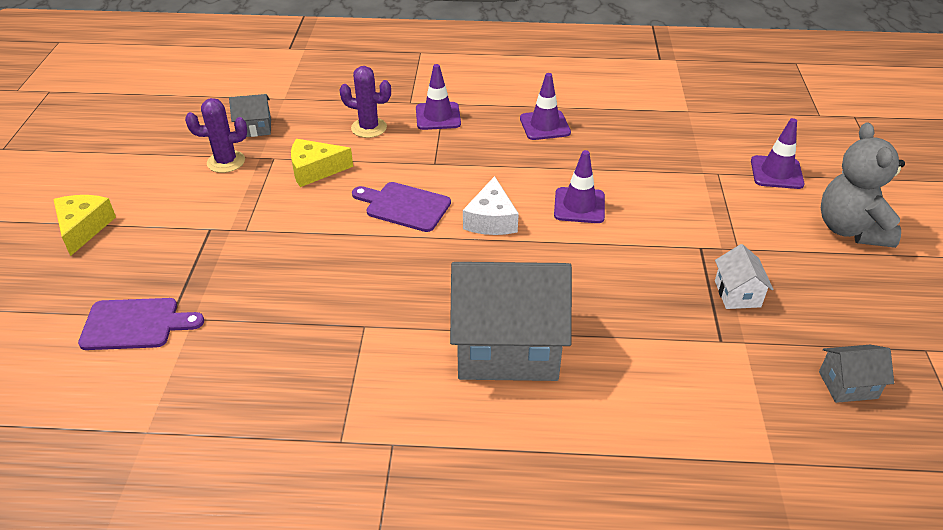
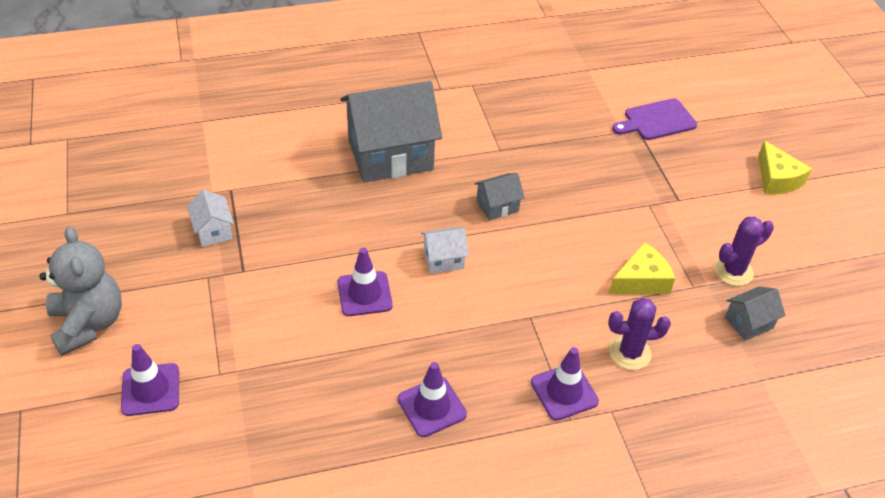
camera: 160 degrees right, 5 degrees up
purple cutting board [352,182,451,232] -> none
white cheese [463,176,519,235] -> white house [421,227,469,274]
grey house [819,345,894,403] -> grey house moved to [474,173,525,221]

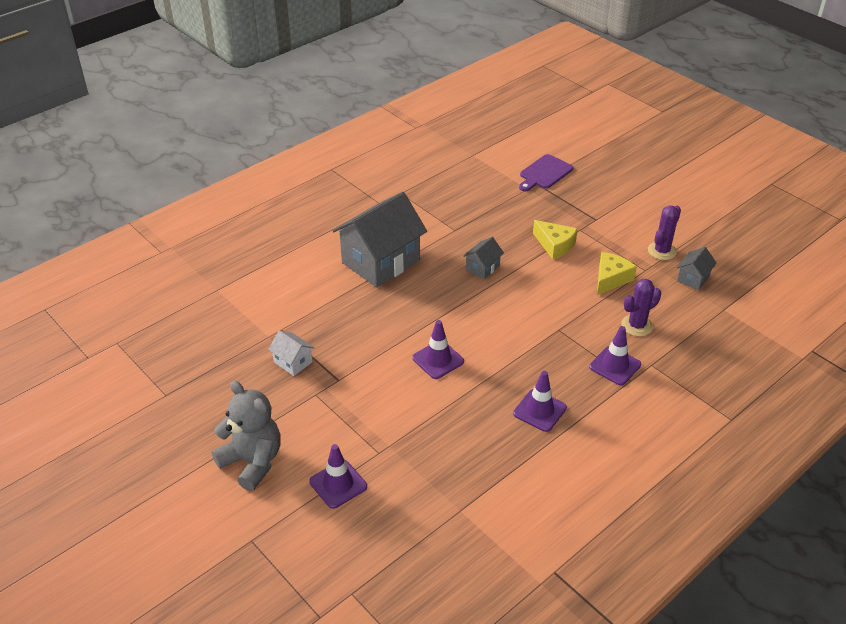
camera: 25 degrees left, 5 degrees down
white house [421,227,469,274] -> none
yellow cheese [758,141,812,194] -> yellow cheese moved to [533,220,578,260]

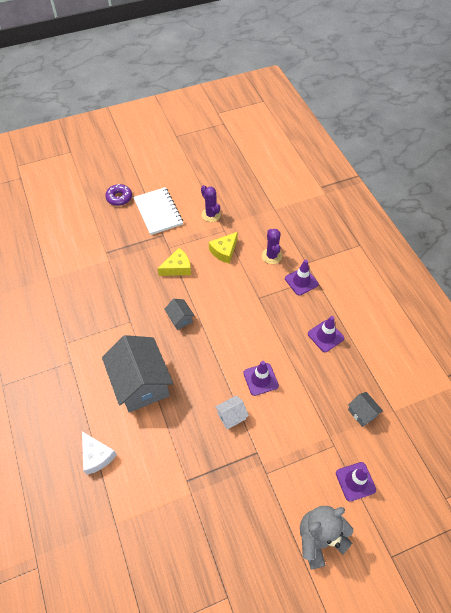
camera: 70 degrees left, 15 degrees up
white house [268,330,314,376] -> white house moved to [215,395,249,429]
purple cutting board [519,154,573,191] -> none
yellow cheese [597,252,637,295] -> yellow cheese turned 105 degrees counterclockwise [209,232,238,264]
grey house [677,247,717,290] -> grey house moved to [348,392,383,427]
none -> white cheese [82,431,117,475]
none -> purple donut [105,184,132,206]
none -> white notebook [133,187,183,235]

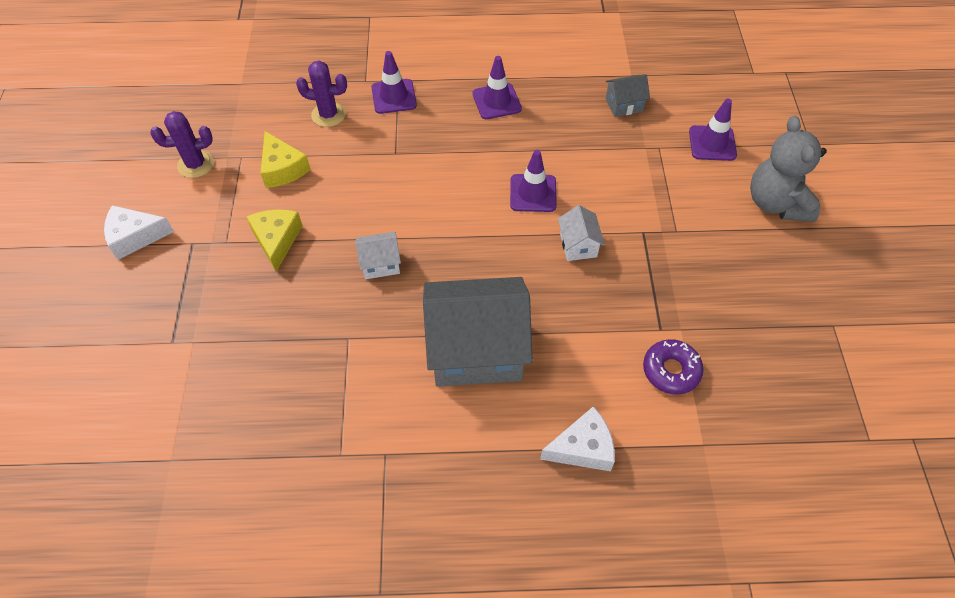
camera: 70 degrees left, 0 degrees up
purple donut [105,184,132,206] -> purple donut moved to [643,339,704,395]
white notebook [133,187,183,235] -> white cheese [104,205,174,260]
grey house [164,299,195,330] -> white house [356,232,401,279]

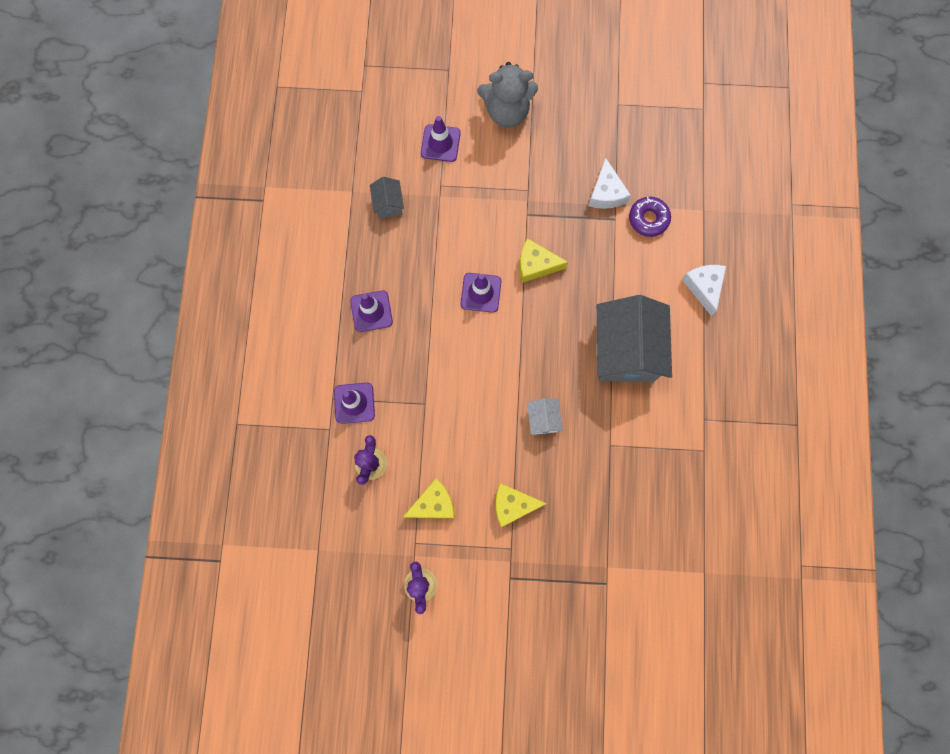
camera: 85 degrees left, 20 degrees up
white cheese [104,205,174,260] -> white cheese moved to [588,158,631,209]
white house [558,205,605,261] -> yellow cheese [519,238,568,283]

